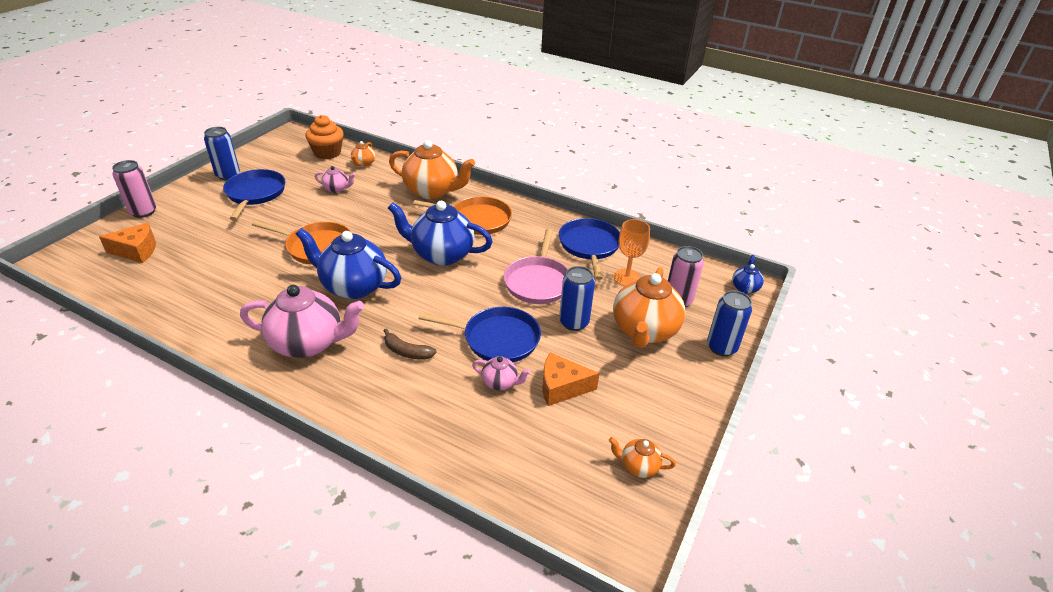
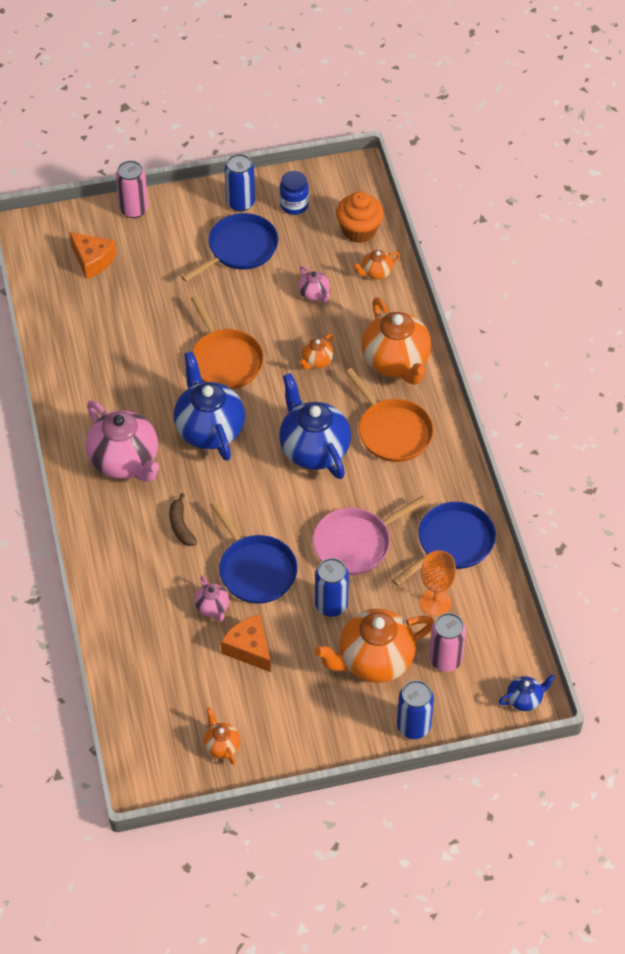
camera: 50 degrees right, 15 degrees up
none -> blue jar [280,171,309,215]
none -> orange teapot [299,334,334,370]

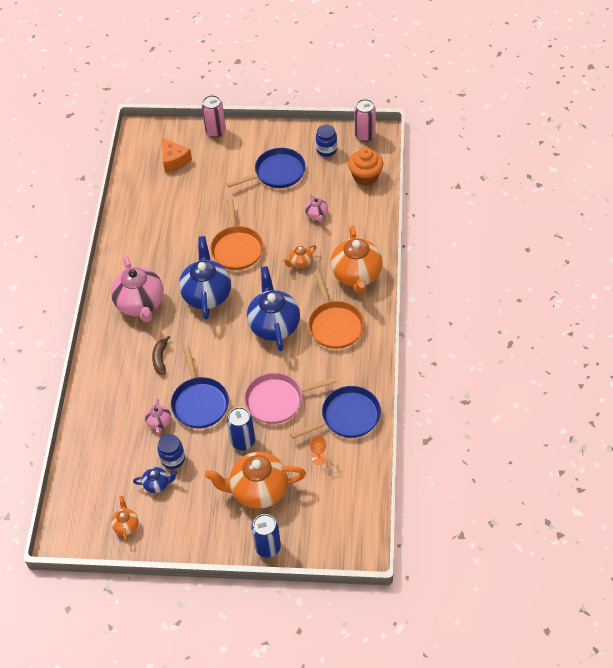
camera: 20 degrees right, 0 degrees up
orange cheese [221,614,271,672] -> blue jar [157,434,185,469]
blue can [225,154,255,212] -> none
orange teapot [353,250,400,279] -> none
orange goblet [420,550,456,616] -> orange goblet [310,435,327,465], size x0.63
pink can [429,613,466,672] -> pink can moved to [354,99,376,142]
blue teapot [499,675,555,711] -> blue teapot moved to [133,467,178,493]

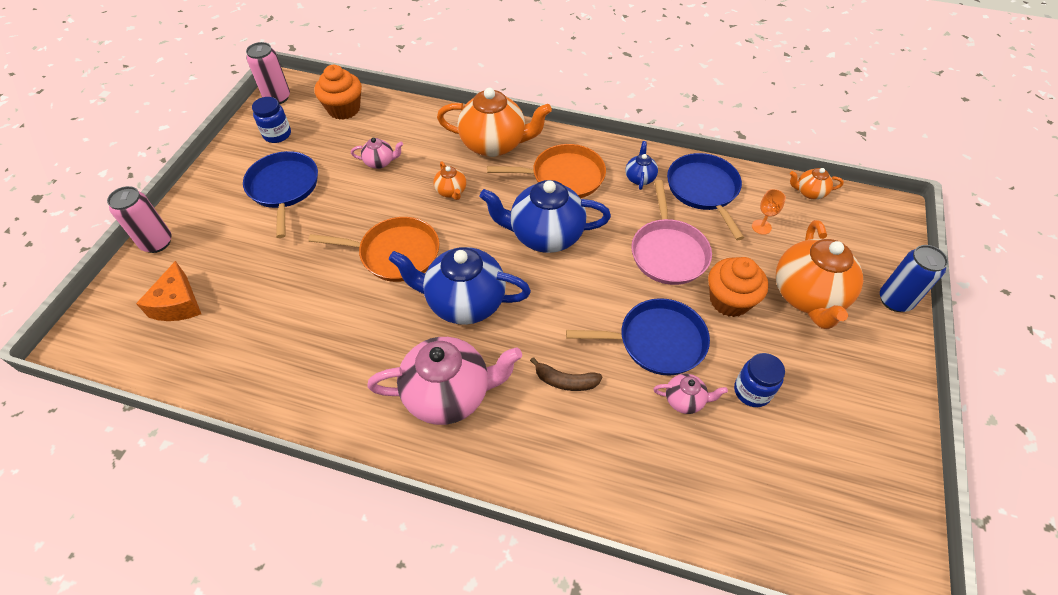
camera: 80 degrees left, 0 degrees up
orange teapot [111,496,139,542] -> orange teapot moved to [790,168,844,199]
blue teapot [133,467,178,493] -> blue teapot moved to [625,141,658,190]
orange cheese [162,138,192,173] -> orange cheese turned 105 degrees clockwise [136,261,201,321]
blue can [227,407,255,450] -> orange cupcake [708,257,768,317]

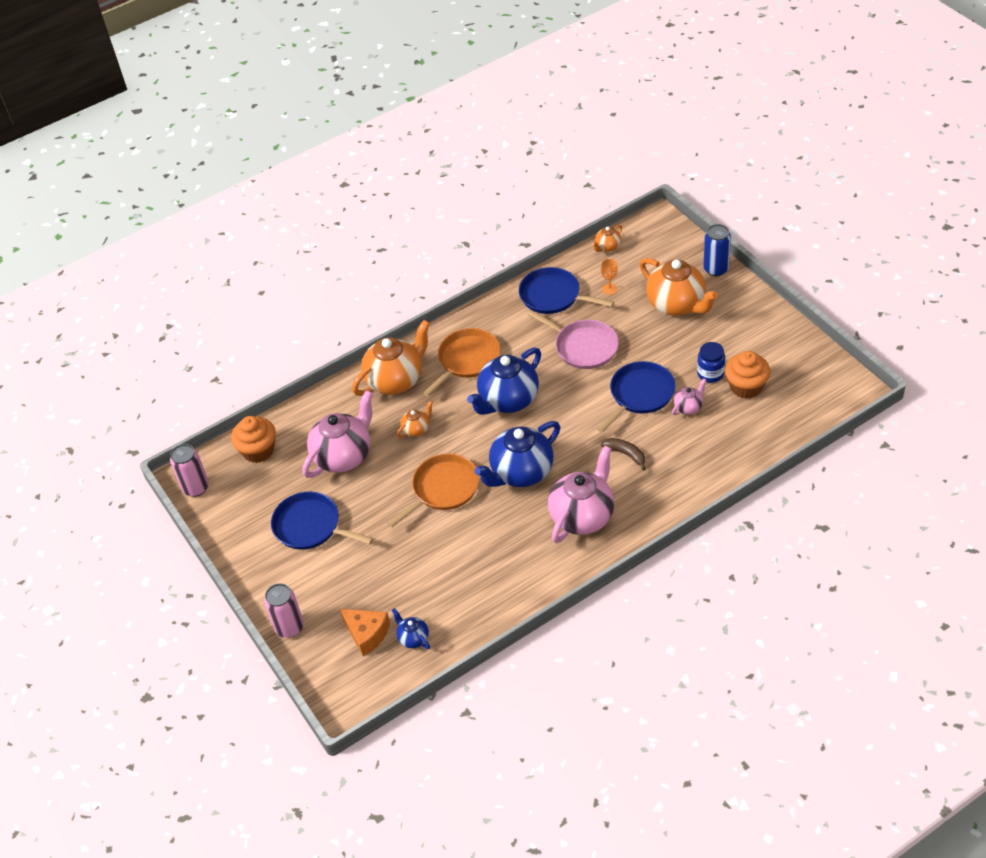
camera: 45 degrees left, 5 degrees down
blue jar [252,97,291,143] -> none
pink teapot [351,138,403,169] -> pink teapot [302,390,373,478], size x2.15
orange teapot [434,162,466,200] -> orange teapot turned 60 degrees counterclockwise [397,401,433,438]
brown banana [530,357,602,391] -> brown banana turned 105 degrees counterclockwise [601,438,646,471]
blue teapot [625,141,658,190] -> blue teapot moved to [392,608,430,649]
orange cupcake [708,257,768,317] -> orange cupcake moved to [725,351,770,399]

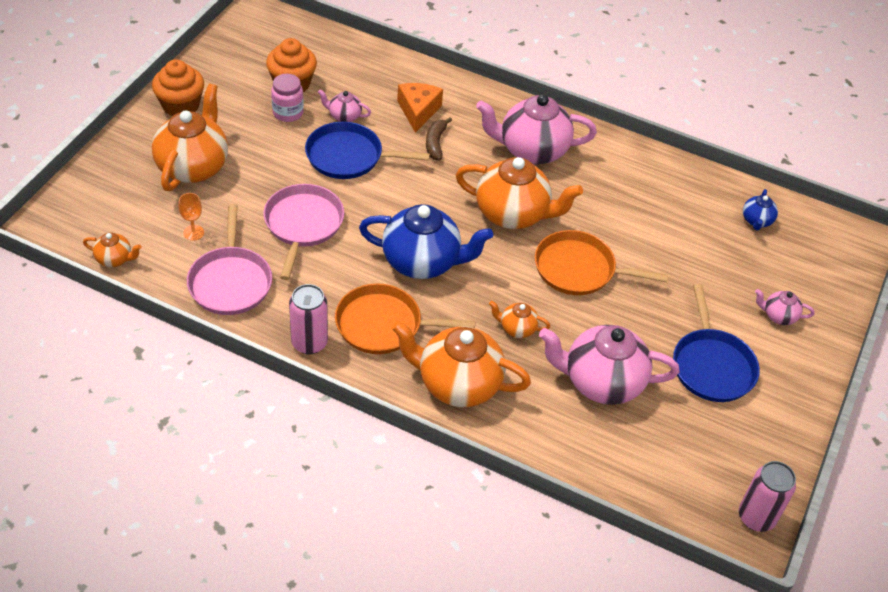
camera: 130 degrees left, 0 degrees up
orange cupcake [231,416,276,463] -> orange cupcake moved to [152,59,204,116]
pink can [264,583,304,638] -> pink can moved to [289,284,328,354]
orange cheese [340,609,390,656] -> orange cheese moved to [397,83,443,133]
blue teapot [474,421,560,487] -> orange teapot [456,157,583,229]
blue pan [519,267,614,314] -> pink pan [187,204,272,315]
blue jar [697,342,725,383] -> pink jar [271,74,304,122]
blue can [704,224,731,276] -> none
none -> pink teapot [755,289,815,325]

